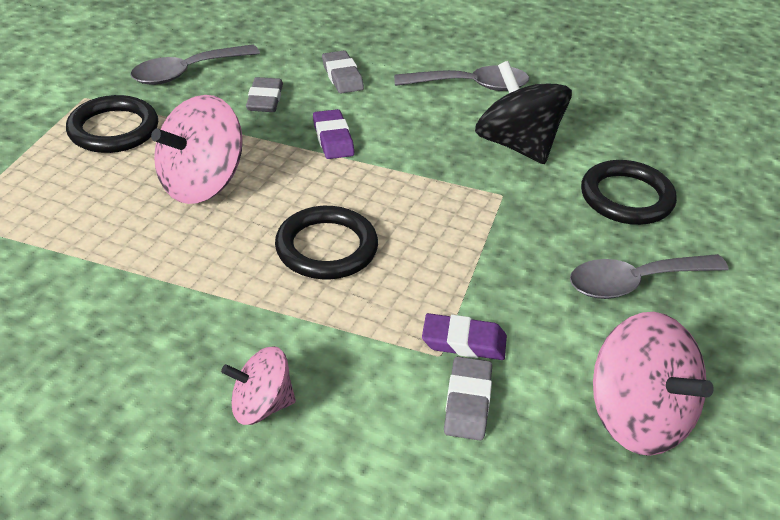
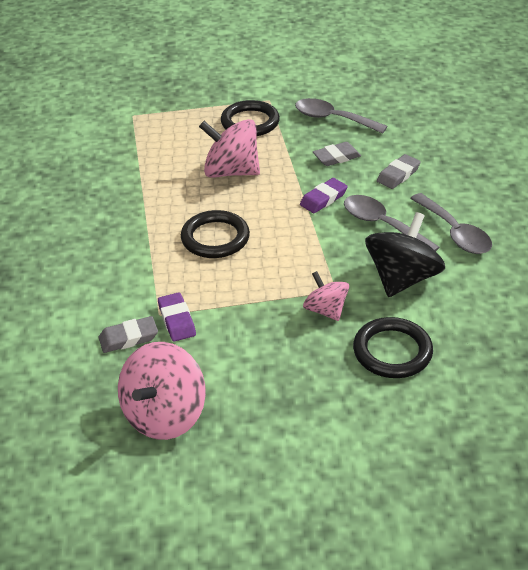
camera: 65 degrees right, 0 degrees up
pink spinning top [221,346,296,425] -> pink spinning top moved to [303,271,349,321]
grey spoon [570,254,729,299] -> grey spoon moved to [344,195,440,251]

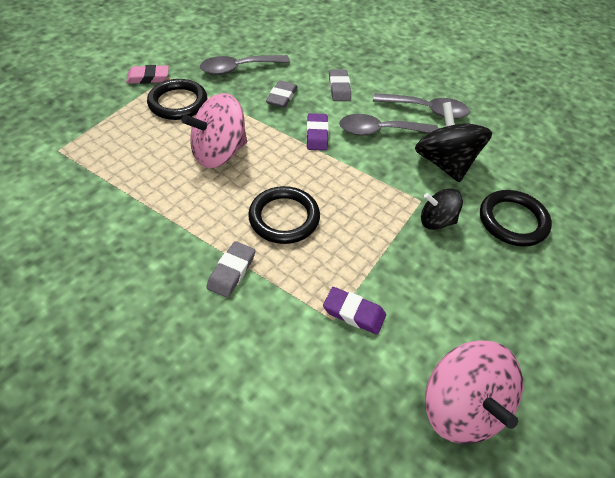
camera: 50 degrees left, 10 degrees up
grey eraser [99,316,158,353] -> grey eraser moved to [206,241,255,298]
pink spinning top [303,271,349,321] -> black spinning top [421,188,463,230]
none -> pink eraser [126,65,169,84]

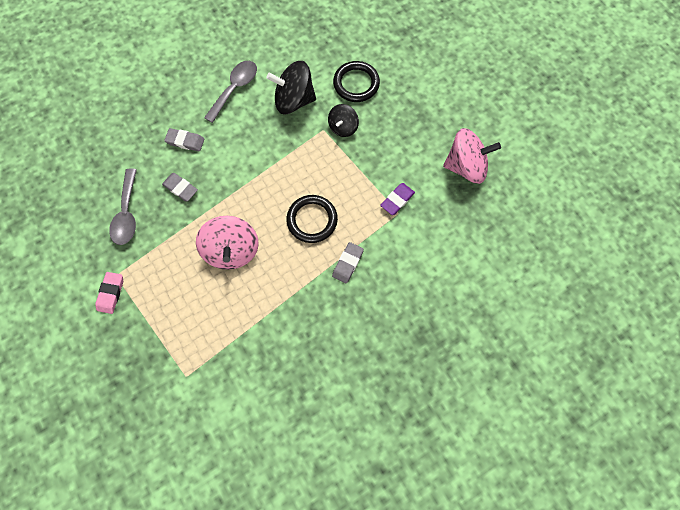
camera: 70 degrees left, 20 degrees up
black ring [147,79,207,120] -> none
grey eraser [206,241,255,298] -> grey eraser turned 75 degrees clockwise [332,242,364,284]
purple eraser [306,113,329,151] -> none
grey spoon [339,114,439,136] -> none

